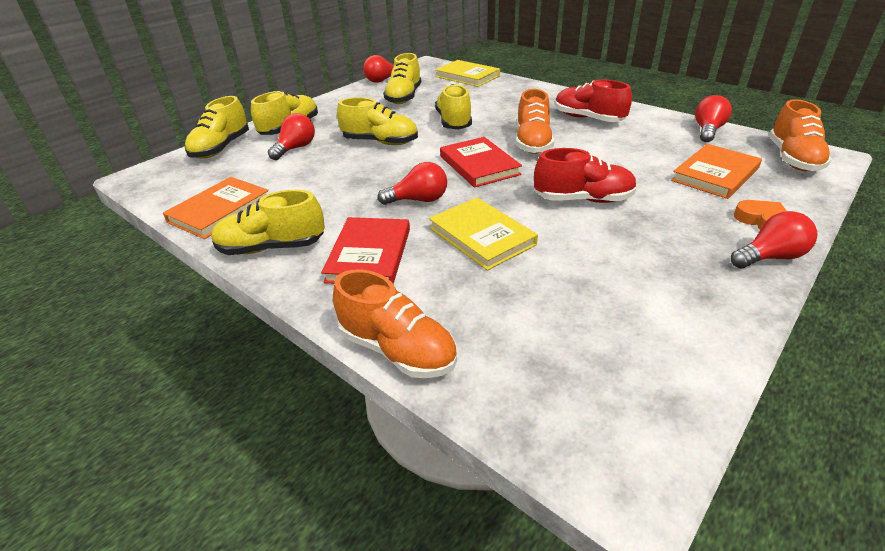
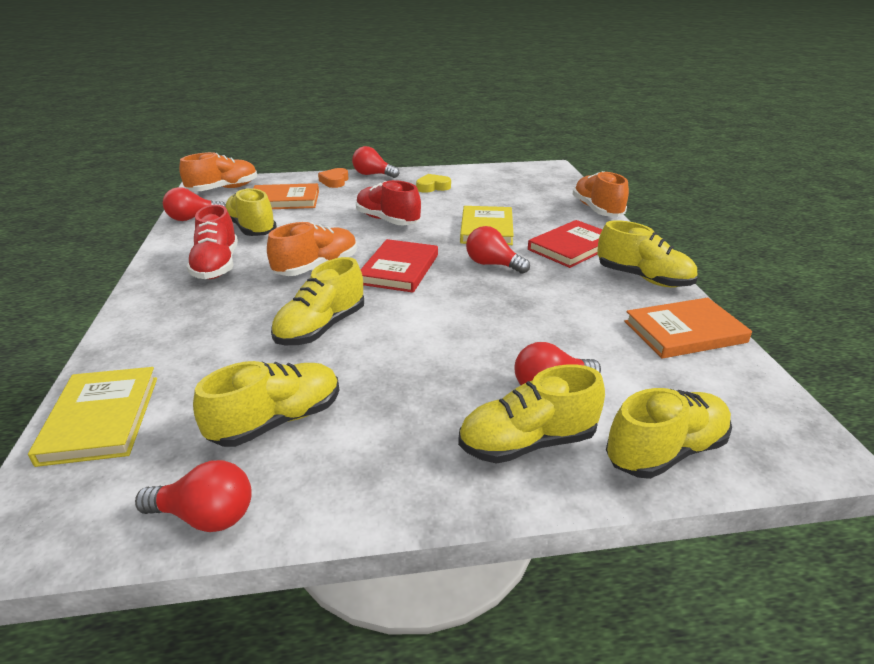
camera: 140 degrees left, 5 degrees down
yellow shoe [337,97,418,145] -> yellow shoe moved to [226,188,277,236]
none -> yellow heart [416,174,451,193]

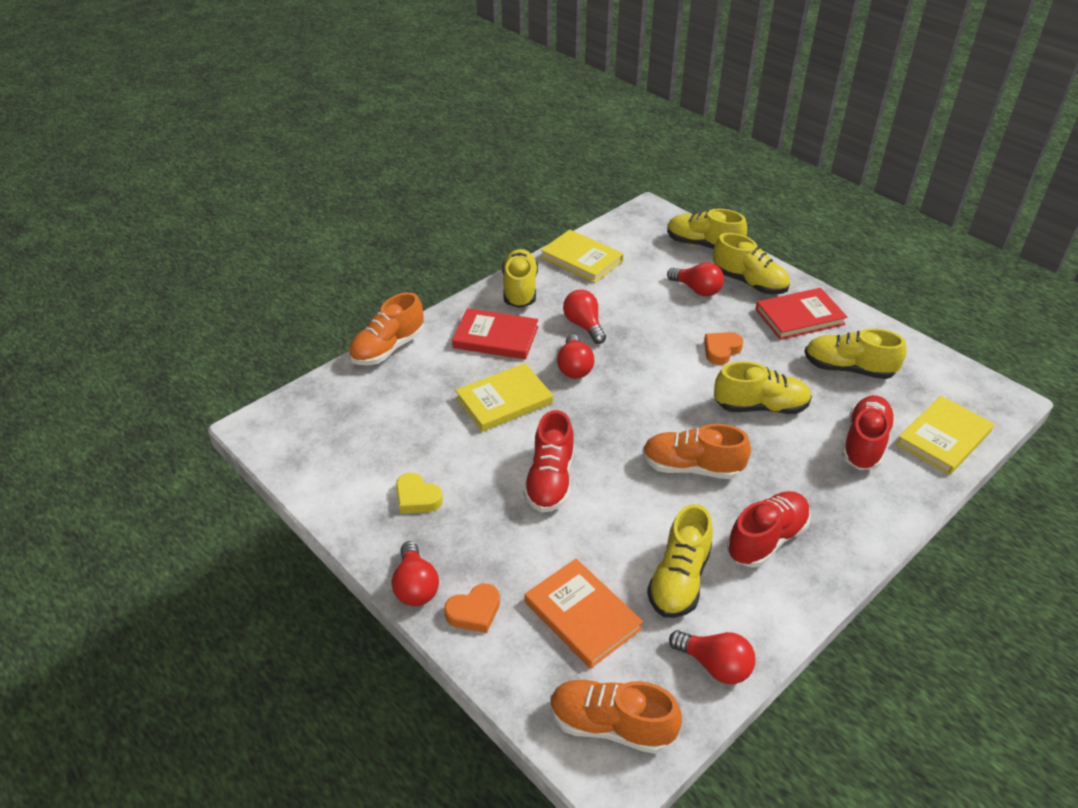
camera: 125 degrees left, 10 degrees up
red light bulb [135,460,252,532] -> red light bulb moved to [563,289,606,344]
red book [360,239,438,293] -> red book moved to [755,288,847,340]
orange book [624,297,752,359] -> yellow book [541,230,624,283]
none -> orange heart [704,332,743,365]
none -> red shoe [842,395,895,470]

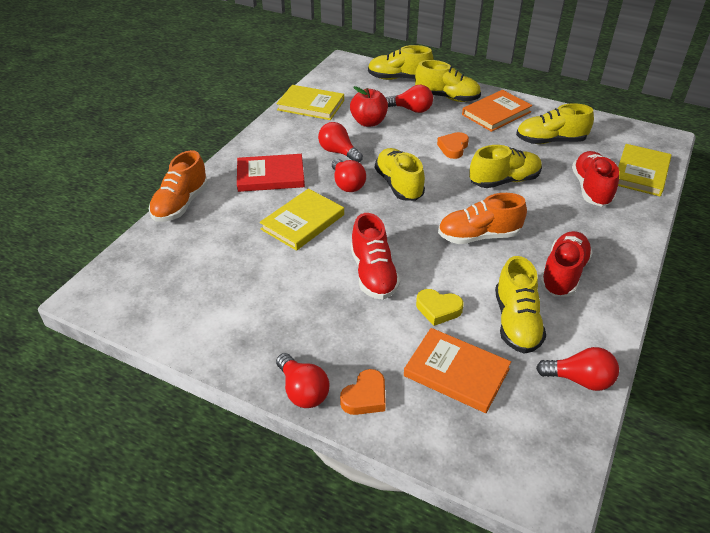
camera: 20 degrees left, 0 degrees up
yellow heart [396,473,443,514] -> yellow heart moved to [416,289,464,326]
yellow shoe [502,249,538,308] -> yellow shoe moved to [375,148,425,201]
orange shoe [550,680,682,754] -> none
red book [755,288,847,340] -> orange book [462,90,532,132]
none -> red apple [350,86,388,127]

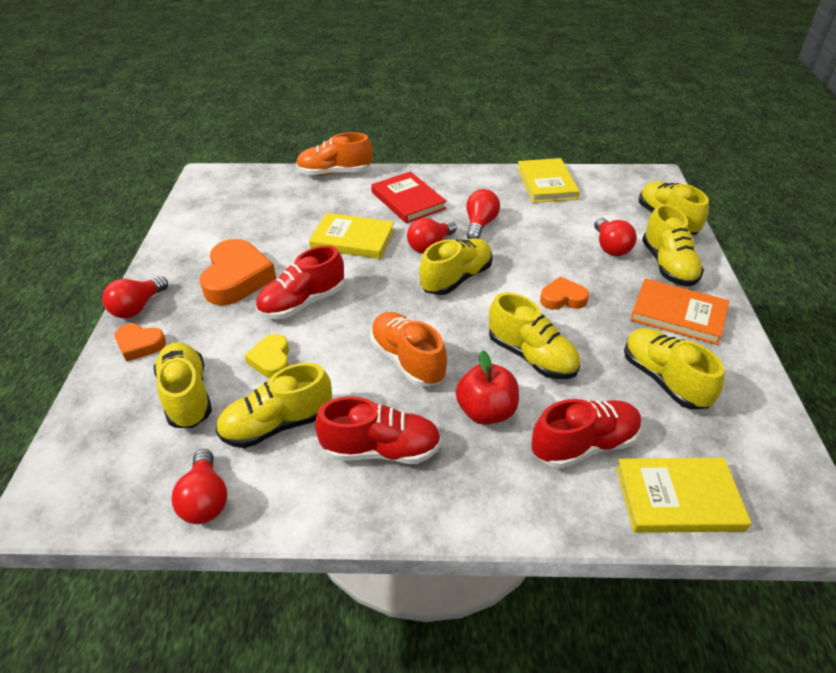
camera: 65 degrees right, 0 degrees up
red apple [350,86,388,127] -> red apple moved to [456,350,519,425]
orange book [404,328,511,413] -> yellow shoe [154,342,212,428]
none -> orange heart [200,239,276,306]

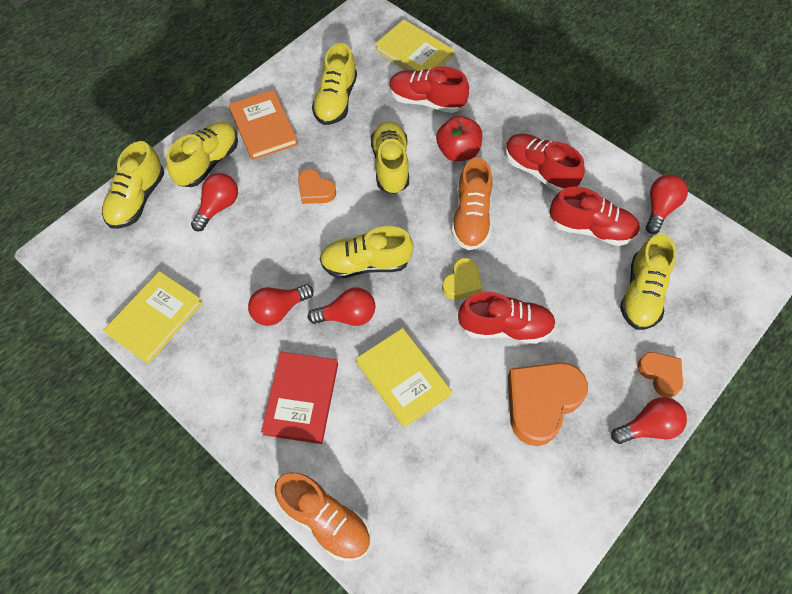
camera: 140 degrees left, 20 degrees up
yellow shoe [216,363,332,448] -> red shoe [550,186,640,246]
yellow heart [245,334,289,378] -> yellow heart moved to [442,258,482,300]

